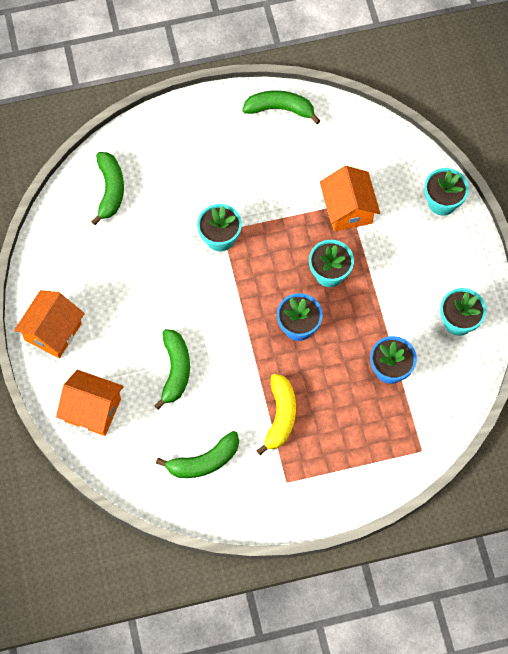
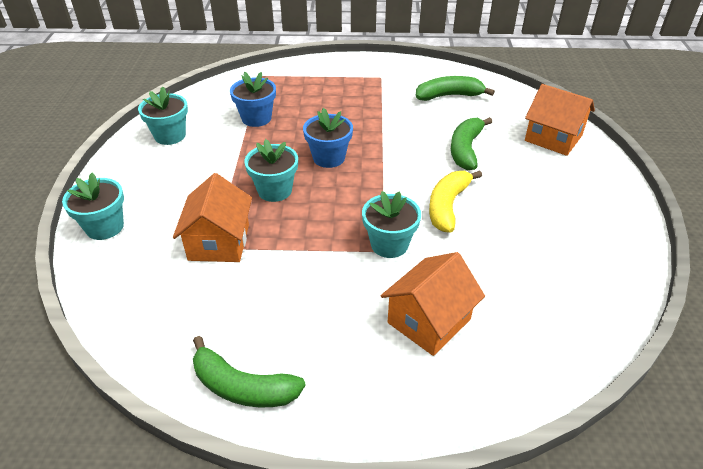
camera: 165 degrees left, 25 degrees down
orange house [14,290,85,358] -> orange house moved to [380,252,485,356]
green banana [91,152,124,225] -> none
yellow banana [256,374,296,455] -> yellow banana moved to [429,170,482,233]

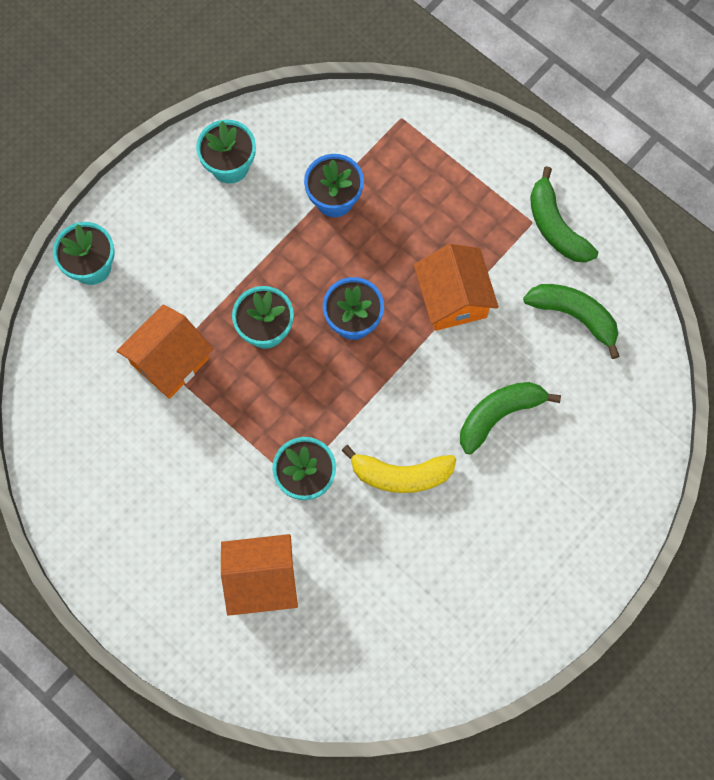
camera: 40 degrees right, 30 degrees up
green banana [193,336,306,407] -> green banana moved to [530,166,598,263]
yellow banana [429,170,482,233] -> yellow banana turned 150 degrees counterclockwise [341,445,456,493]
orange house [525,84,595,156] -> orange house moved to [414,244,499,331]

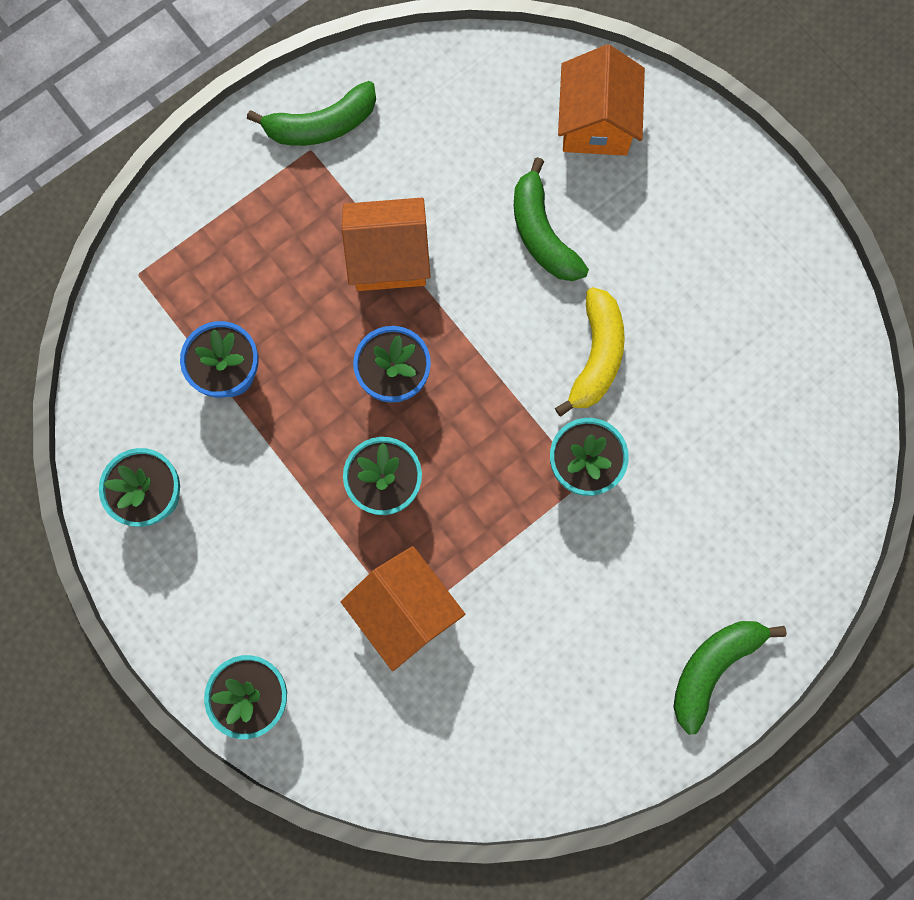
camera: 80 degrees left, 5 degrees up
orange house [221,534,298,616] -> orange house moved to [558,44,645,156]
green banana [523,284,620,359] -> green banana moved to [673,621,787,735]

